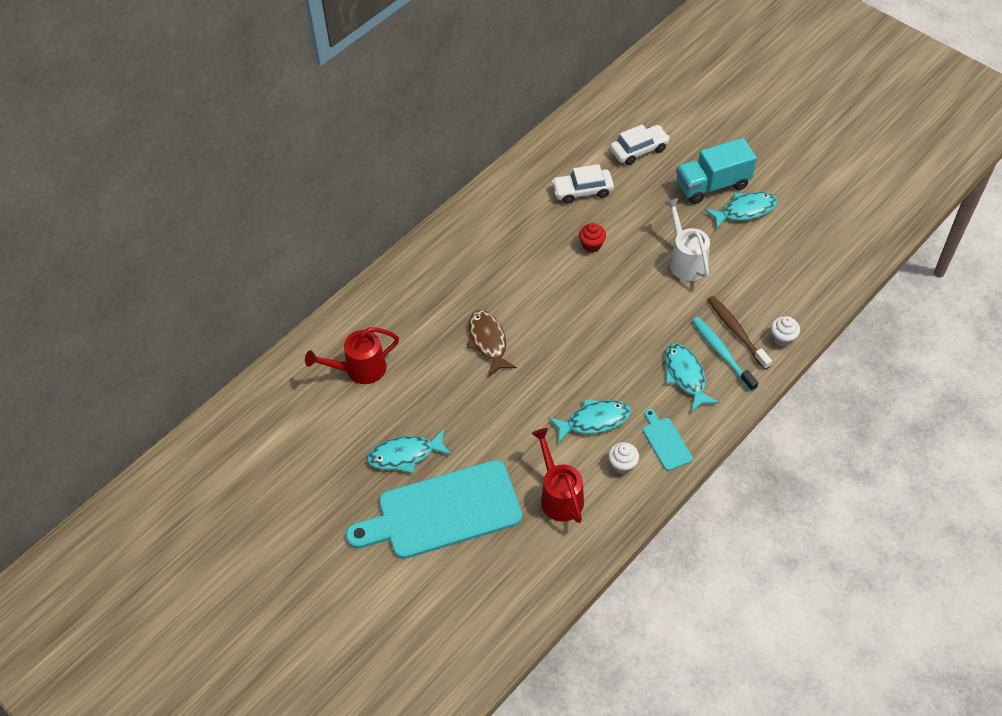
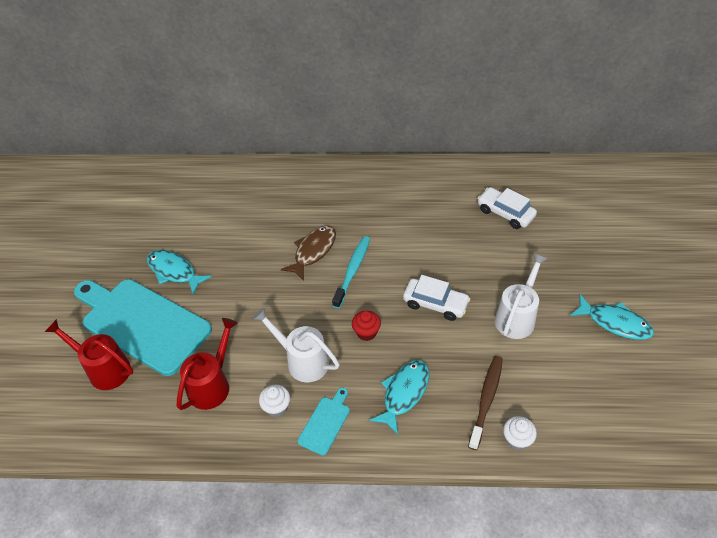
camera: 50 degrees right, 5 degrees down
red watering can [305,327,399,384] -> red watering can moved to [45,319,133,390]
turquoise fish [549,399,631,444] -> white watering can [253,307,340,382]
red cupcake [579,223,606,253] -> red cupcake moved to [352,311,381,341]
white car [610,124,670,165] -> white car moved to [403,275,471,321]
turquoise truck [676,138,757,204] -> none
turquoise toothbrush [692,317,758,392] -> turquoise toothbrush moved to [332,236,370,308]

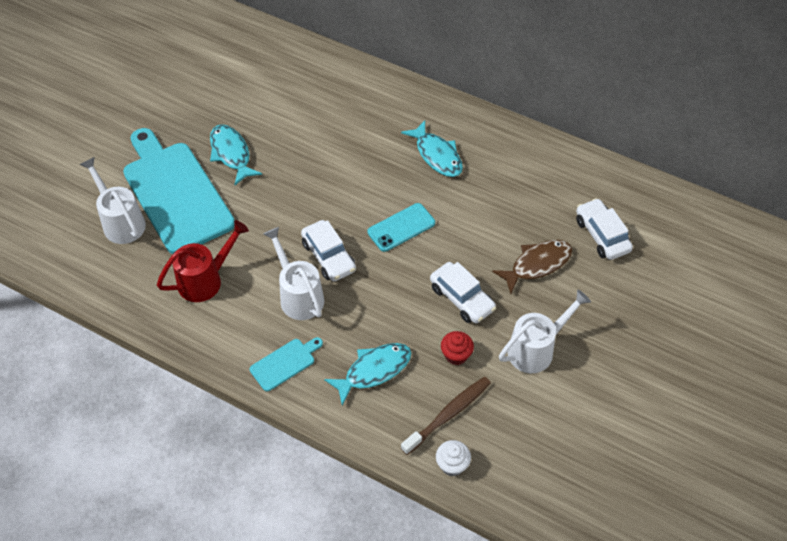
camera: 25 degrees right, 5 degrees up
red watering can [45,319,133,390] -> white watering can [80,157,146,244]
white cupcake [259,385,290,417] -> none
brown fish [281,225,336,281] -> brown fish moved to [492,240,572,294]
turquoise toothbrush [332,236,370,308] -> turquoise phone [367,203,435,252]
red cupcake [352,311,381,341] -> red cupcake moved to [441,331,474,365]
turquoise fish [570,294,654,340] -> turquoise fish moved to [401,120,463,177]
none -> white car [301,220,356,281]

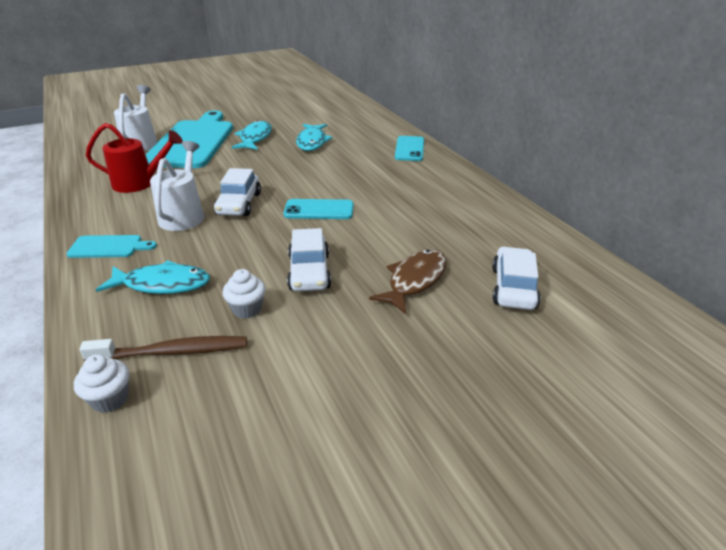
camera: 35 degrees right, 20 degrees down
turquoise fish [401,120,463,177] -> turquoise fish moved to [296,124,333,151]
red cupcake [441,331,474,365] -> white cupcake [222,269,265,319]
brown fish [492,240,572,294] -> brown fish turned 60 degrees counterclockwise [369,249,447,314]
white watering can [499,290,591,373] -> none
none -> turquoise phone [395,136,424,161]

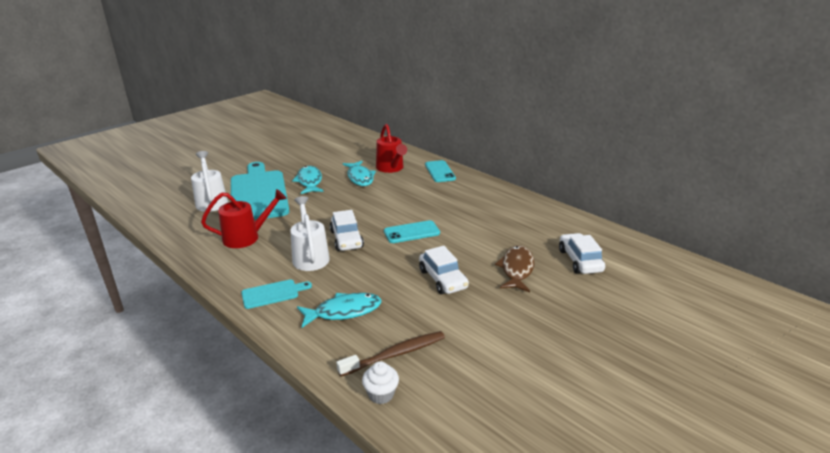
camera: 20 degrees left, 5 degrees down
white cupcake [222,269,265,319] -> none
none -> red watering can [376,124,407,173]

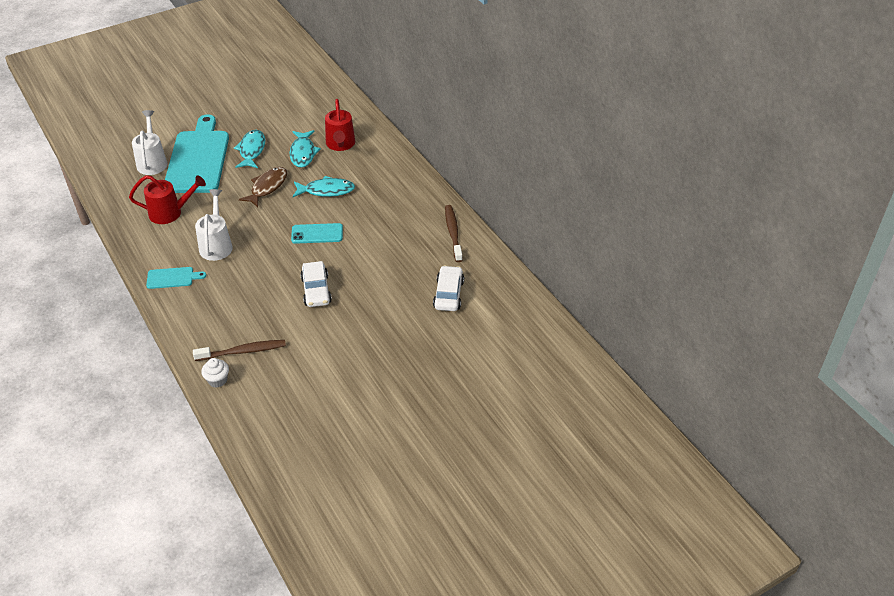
camera: 15 degrees right, 15 degrees up
turquoise fish [297,293,381,328] -> turquoise fish moved to [293,176,355,197]
white car [330,210,364,251] -> none
turquoise phone [425,160,456,182] -> none
brown fish [495,245,534,292] -> brown fish moved to [239,167,287,207]
none -> brown toothbrush [445,205,463,262]

